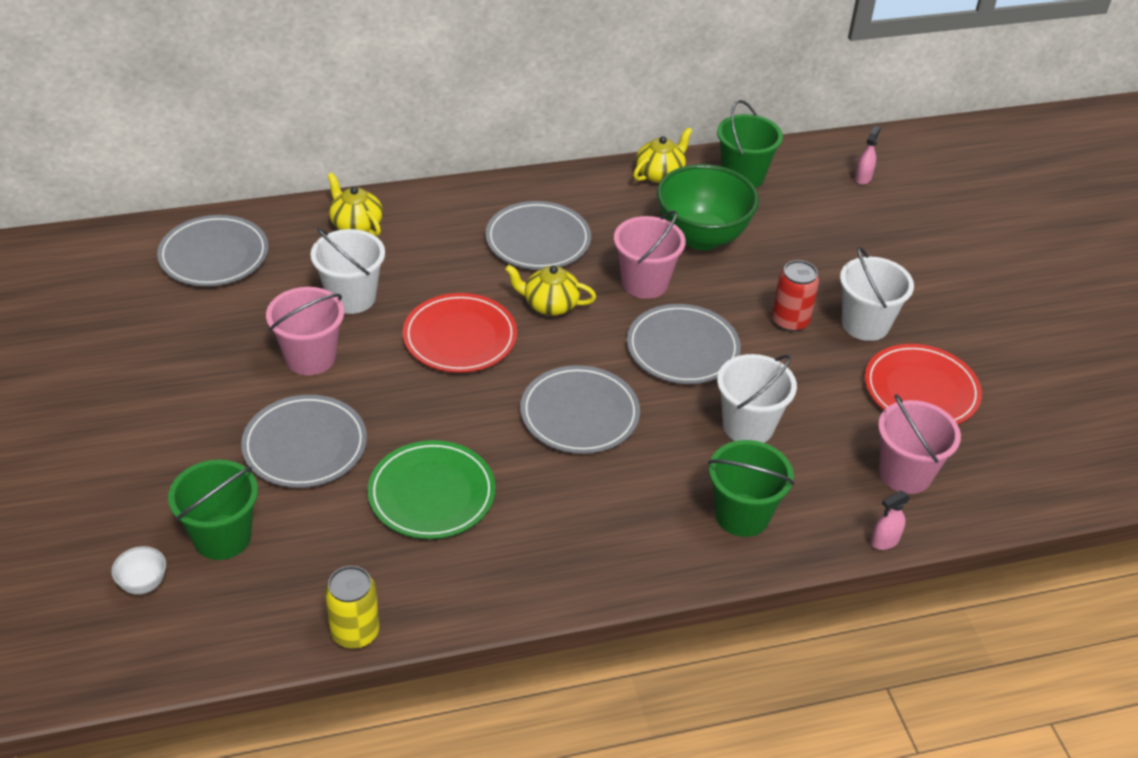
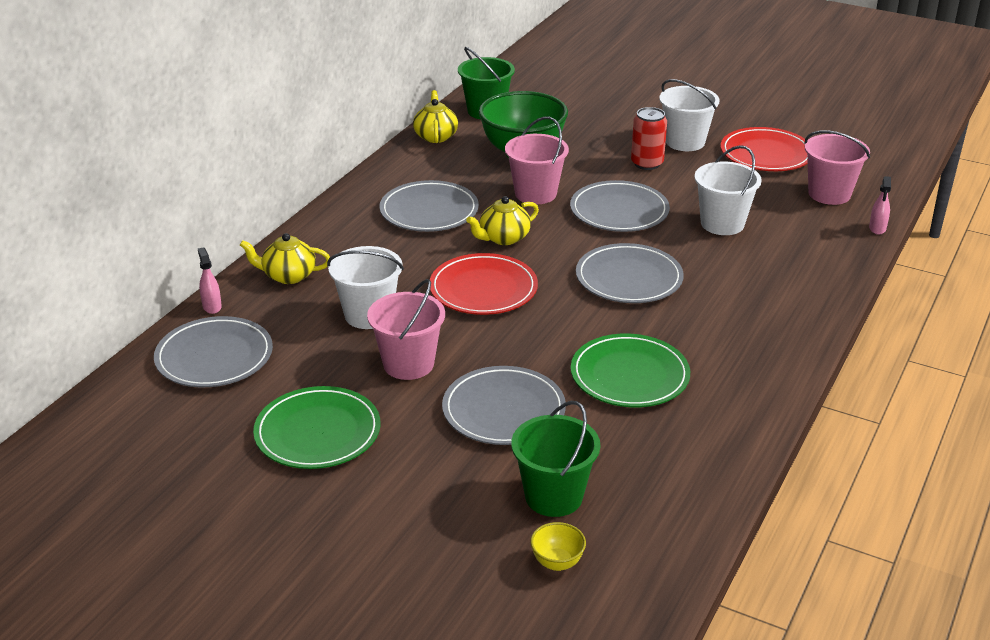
camera: 45 degrees left, 10 degrees down
white bowl [111,546,166,595] -> yellow bowl [530,522,586,571]
yellow can [325,566,379,649] -> none
green bucket [708,440,794,537] -> none
pink spray bottle [855,126,881,185] -> pink spray bottle moved to [198,247,222,314]
none -> green plate [253,386,381,469]

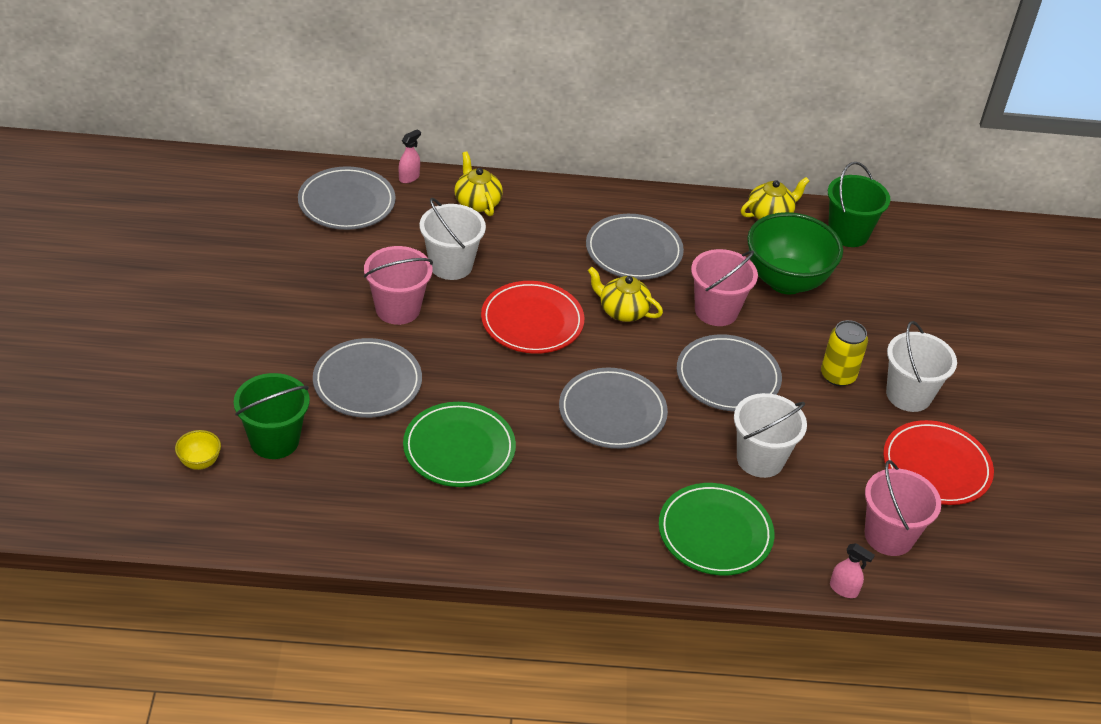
camera: 60 degrees right, 10 degrees up
green plate [253,386,381,469] -> green plate moved to [659,483,774,575]
red can [631,107,667,170] -> yellow can [821,320,868,386]
pink spray bottle [869,176,891,235] -> pink spray bottle turned 135 degrees counterclockwise [830,543,875,598]

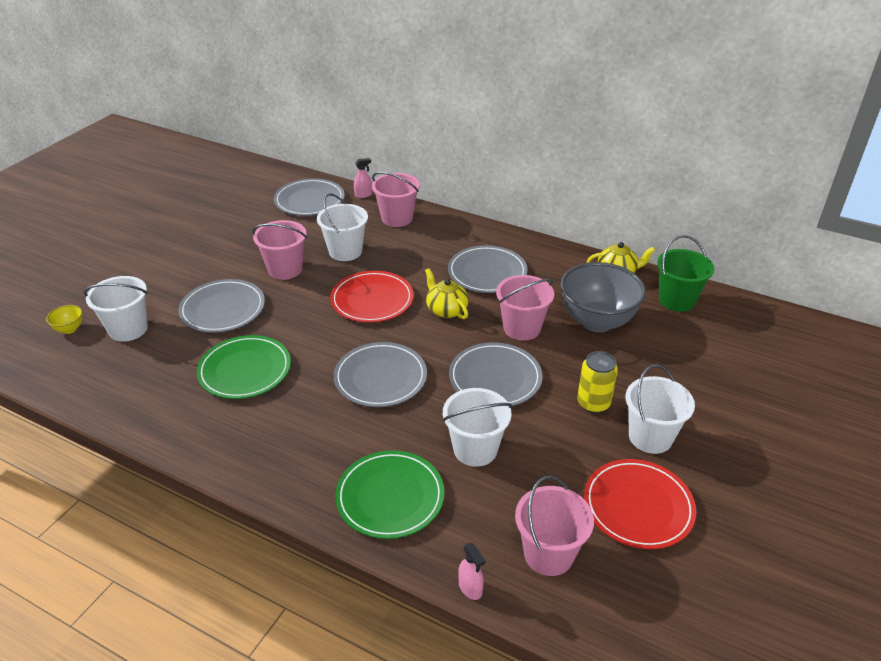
camera: 30 degrees right, 5 degrees down
green bucket [234,373,310,459] -> white bucket [84,276,148,342]
yellow teapot [455,152,503,216] -> pink bucket [372,172,420,227]
green bowl [747,212,843,294] -> grey bowl [560,262,646,332]

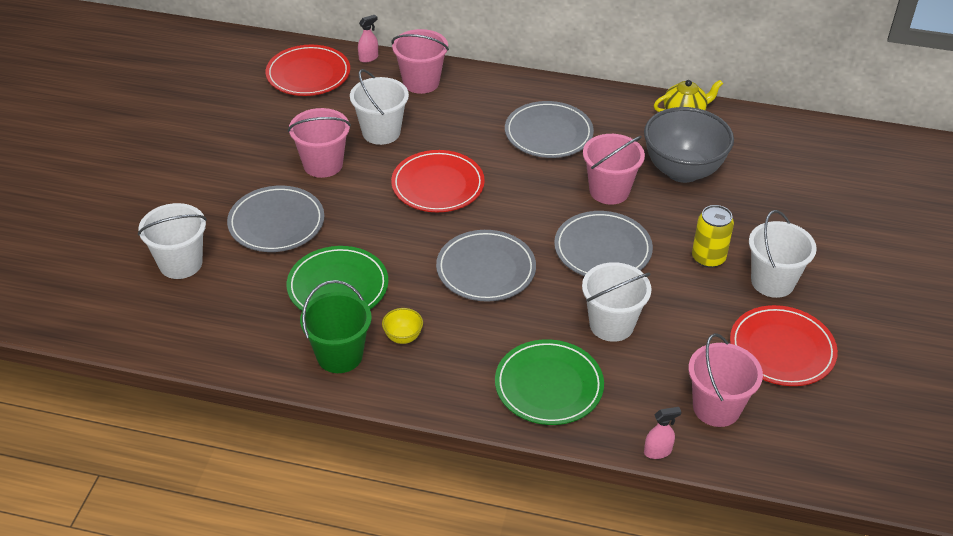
camera: 15 degrees left, 5 degrees up
yellow bowl [46,305,82,334] -> yellow bowl moved to [382,308,423,344]
grey plate [274,178,345,216] -> red plate [266,45,350,96]
yellow teapot [425,268,469,319] -> none
pink spray bottle [458,543,485,600] -> pink spray bottle turned 60 degrees counterclockwise [644,407,682,459]
green bucket [657,235,714,312] -> green bucket moved to [300,280,372,373]

